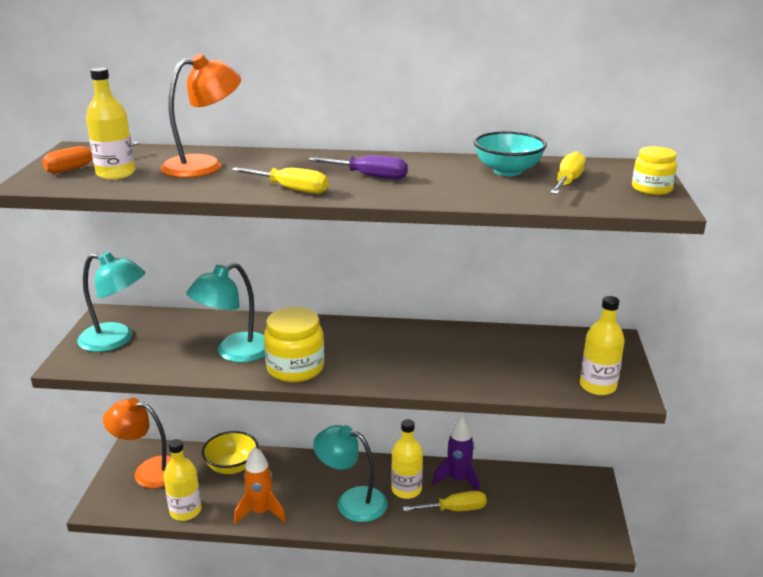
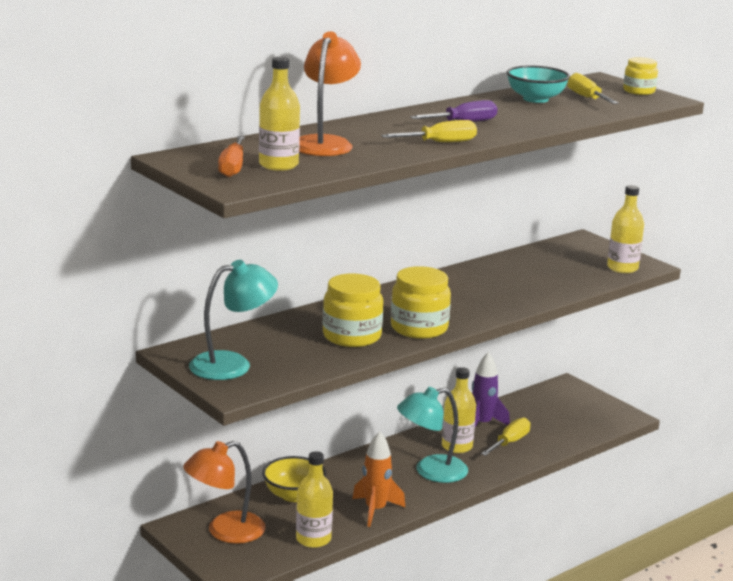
camera: 45 degrees left, 5 degrees down
turquoise lamp [186,263,265,363] -> yellow jar [323,273,383,347]

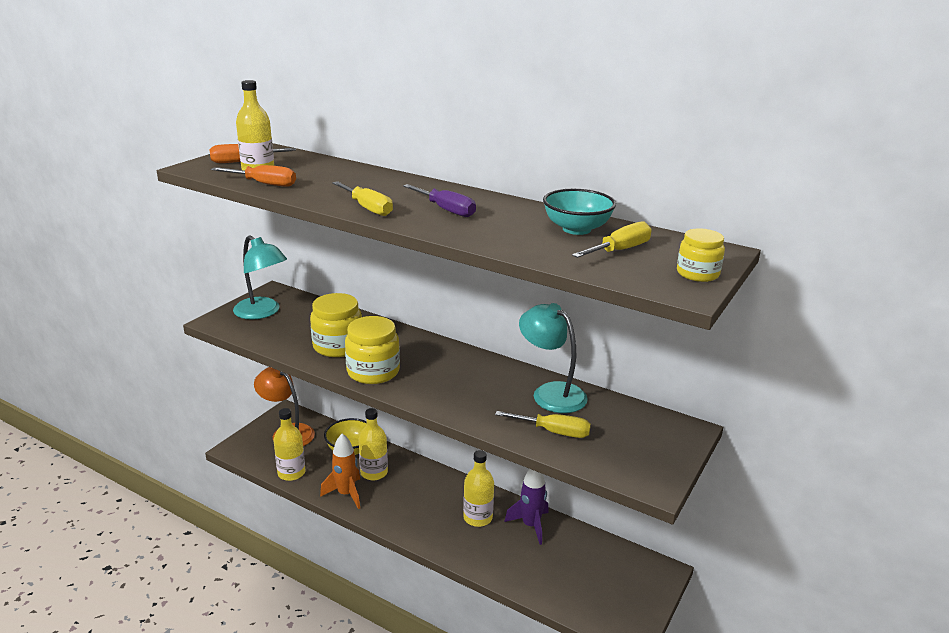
camera: 70 degrees right, 5 degrees up
orange lamp [299,31,361,156] -> none
turquoise lamp [397,387,468,483] -> turquoise lamp moved to [519,303,588,413]
yellow screwdriver [481,418,531,456] -> yellow screwdriver moved to [495,411,591,438]
yellow bottle [607,185,644,273] -> yellow bottle moved to [358,408,388,480]
none -> orange screwdriver [211,165,296,187]

